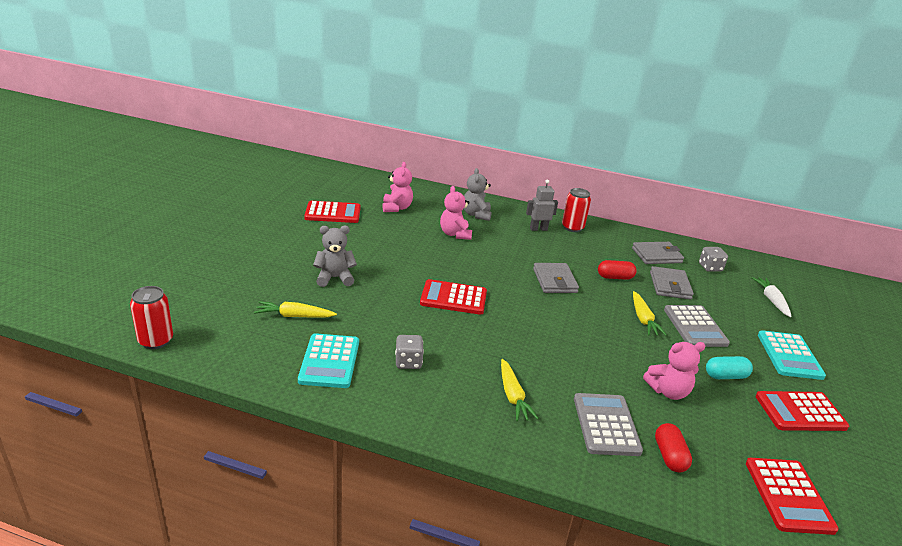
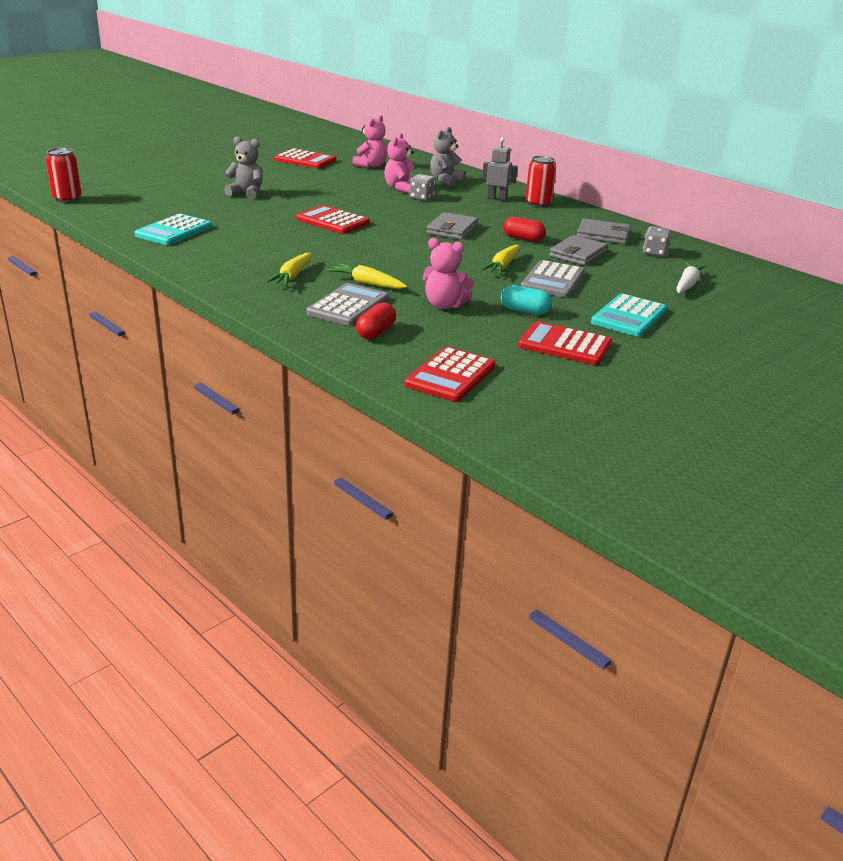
camera: 30 degrees right, 0 degrees up
yellow carrot [254,301,337,318] -> yellow carrot moved to [327,263,407,289]
grey dice [395,335,424,369] -> grey dice moved to [409,174,435,201]

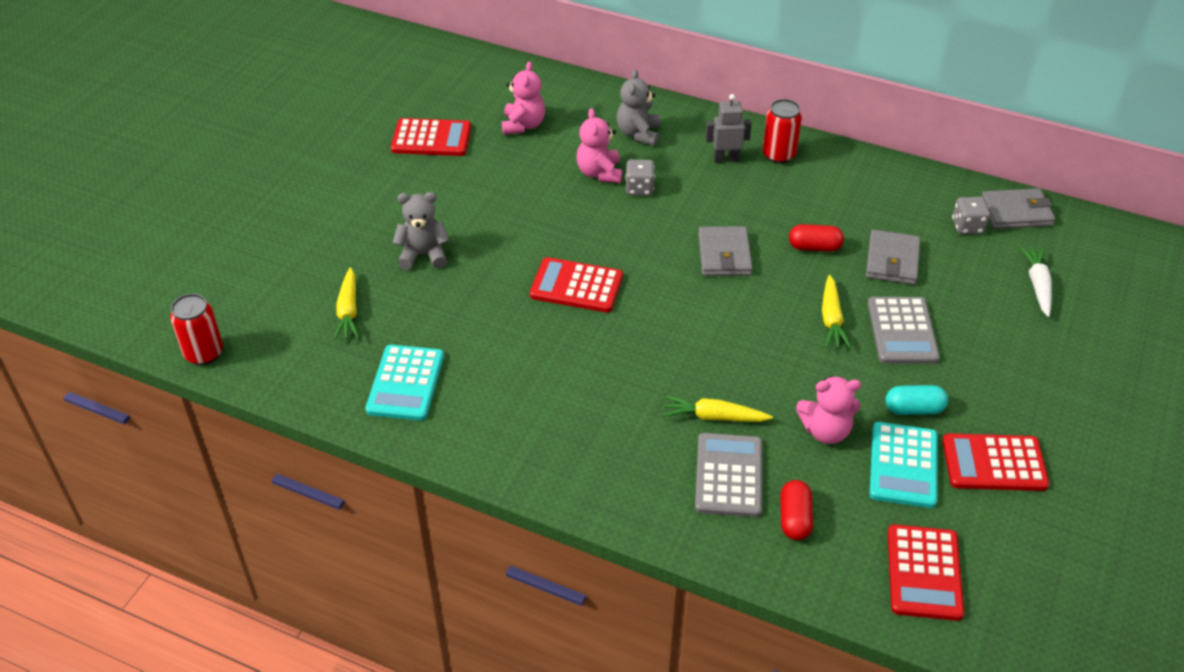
camera: 20 degrees left, 15 degrees up
yellow carrot [266,253,311,286] -> yellow carrot moved to [333,267,359,340]
grey wallet [577,219,631,244] -> grey wallet moved to [981,188,1055,229]
turquoise calculator [591,293,667,337] -> turquoise calculator moved to [869,422,938,508]

